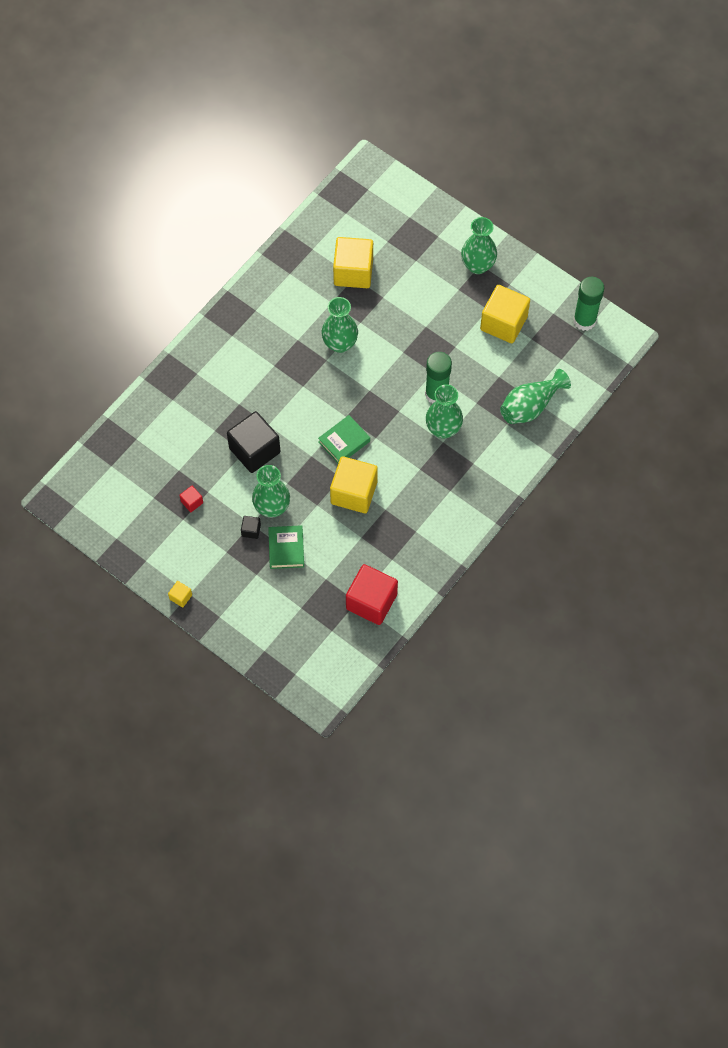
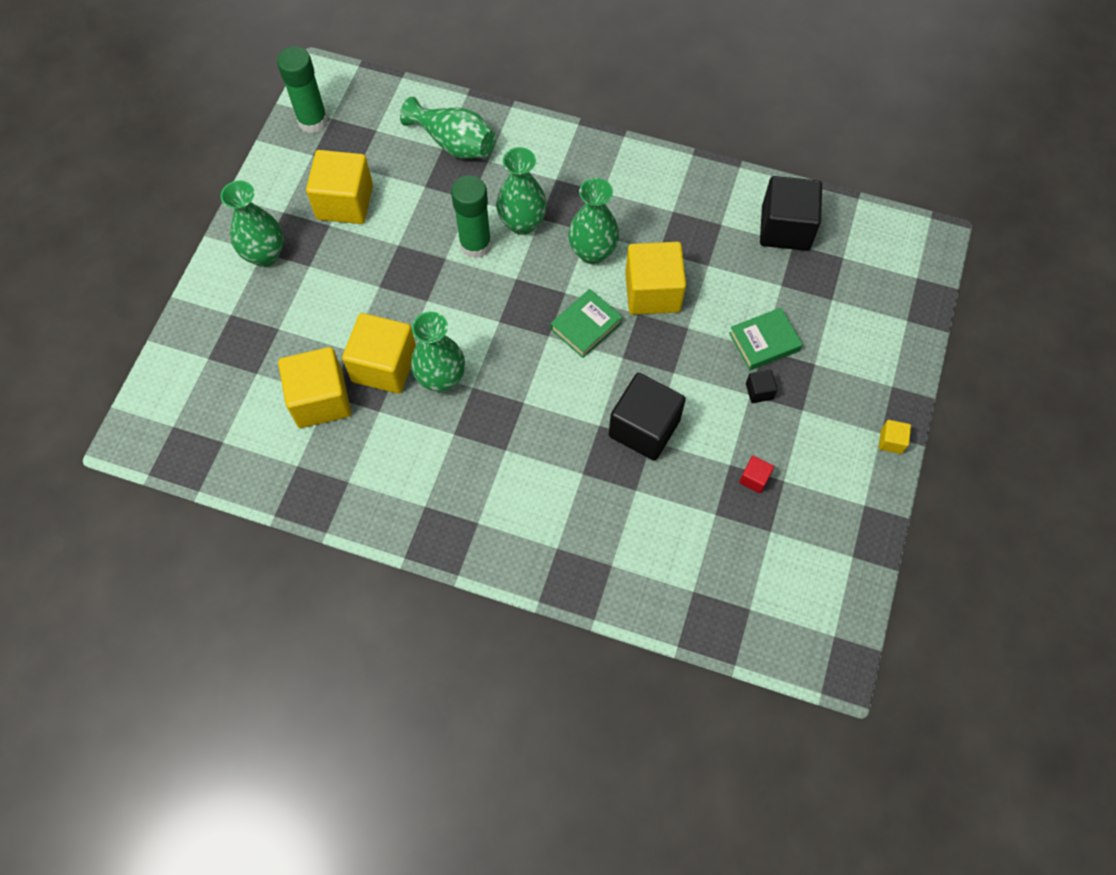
camera: 110 degrees left, 0 degrees up
green vase [252,465,290,518] -> green vase moved to [568,178,619,264]
green book [318,415,370,463] -> green book turned 75 degrees counterclockwise [550,289,622,358]
red cube [346,564,398,625] -> black cube [760,176,822,251]
none -> yellow cube [342,313,416,394]

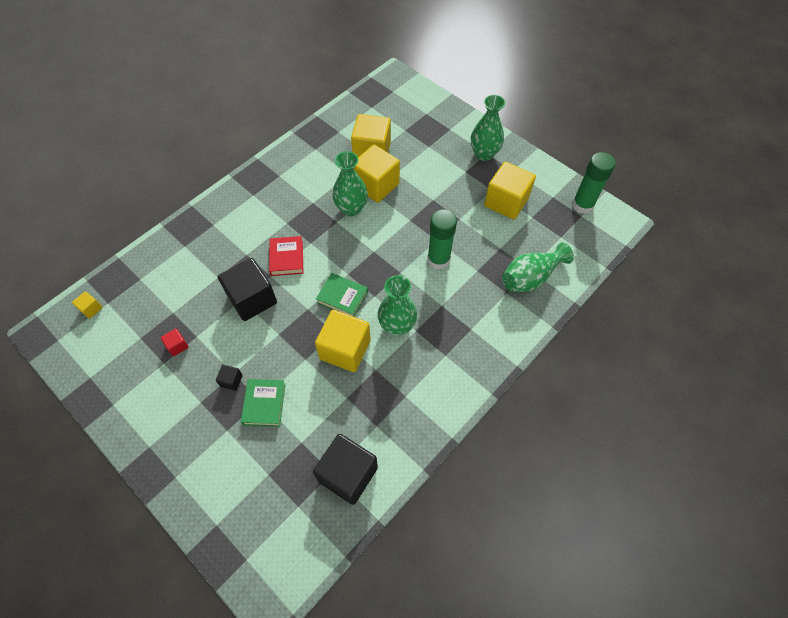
camera: 115 degrees right, 5 degrees down
green vase [496,147,547,235] -> none
green book [550,289,622,358] -> green book turned 45 degrees counterclockwise [316,273,368,317]
yellow cube [879,420,911,454] -> yellow cube moved to [72,291,103,319]
none -> red book [269,236,303,276]

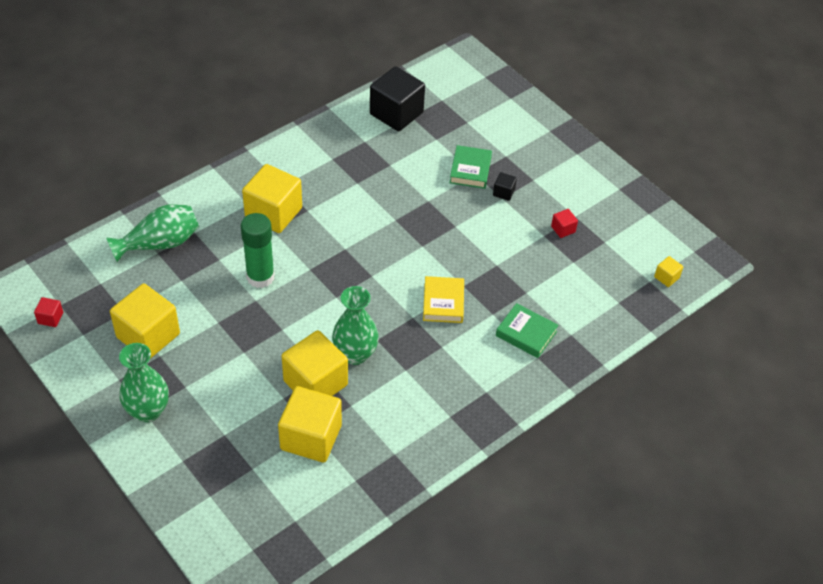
camera: 175 degrees left, 10 degrees down
black cube [218,258,277,321] -> none
red book [269,236,303,276] -> yellow book [423,276,464,323]
yellow cube [315,310,371,372] -> yellow cube moved to [242,164,302,233]
green book [316,273,368,317] -> green book moved to [496,303,559,358]
green vase [378,275,417,336] -> none
green glue stick [572,152,616,214] -> red cube [34,297,63,327]

